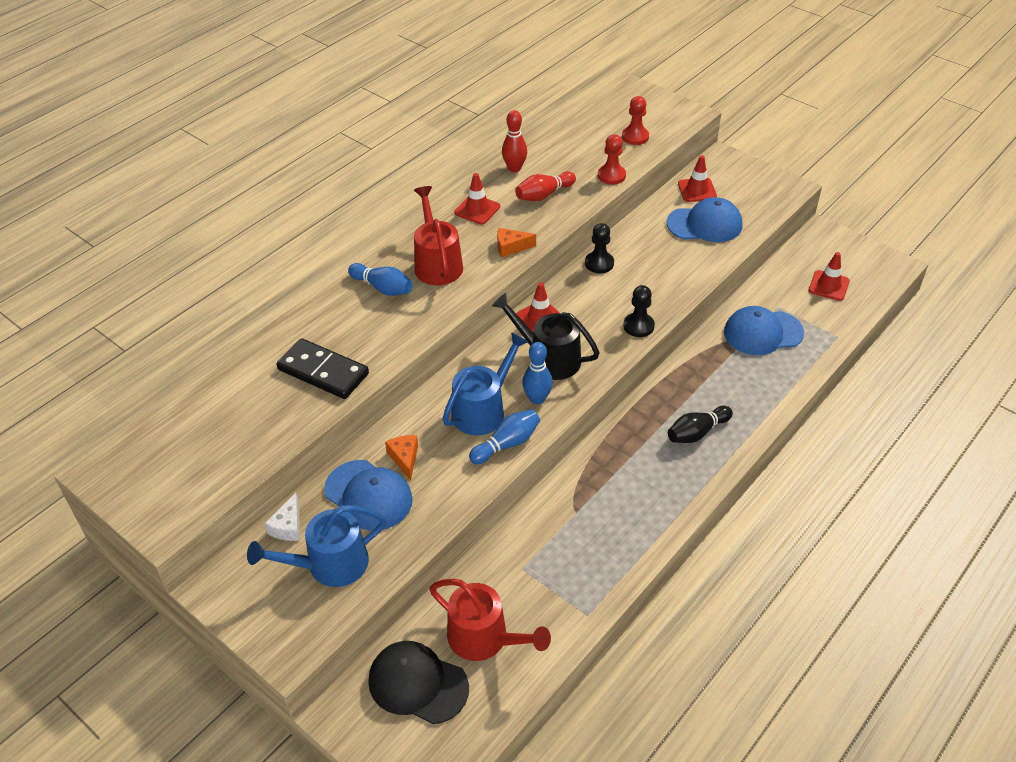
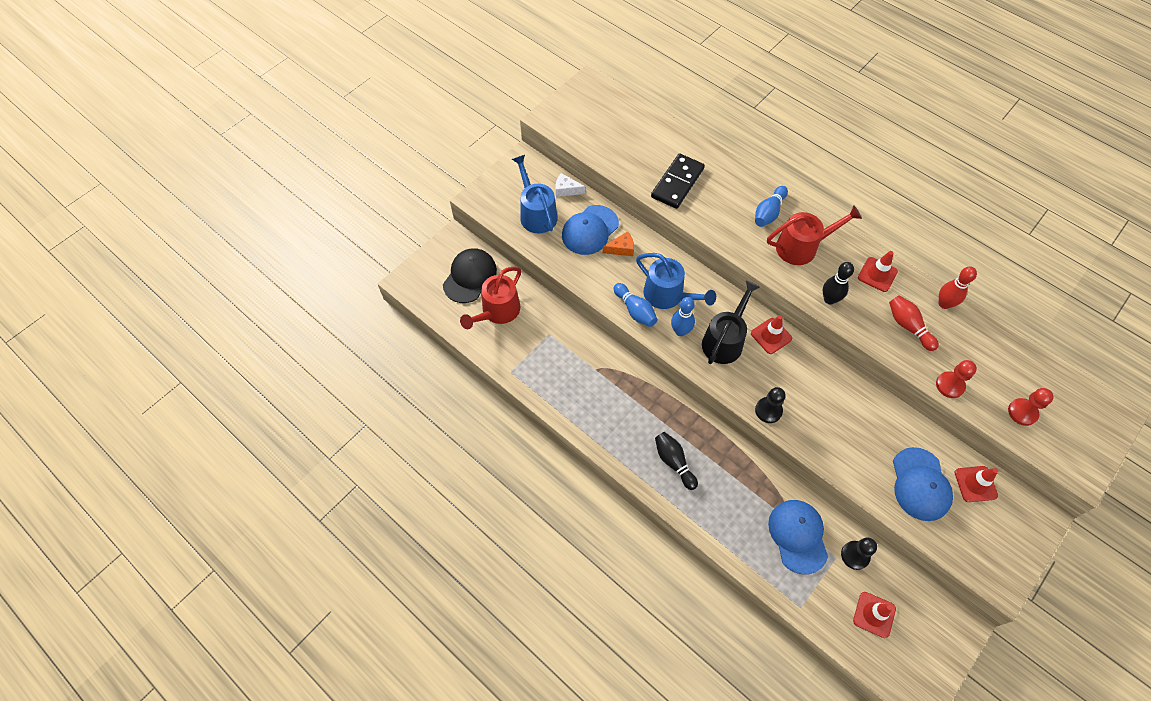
camera: 90 degrees right, 15 degrees up
orange cheese [497,228,536,258] -> black bowling pin [823,262,854,305]
black pawn [585,223,614,273] -> black pawn moved to [841,538,877,570]

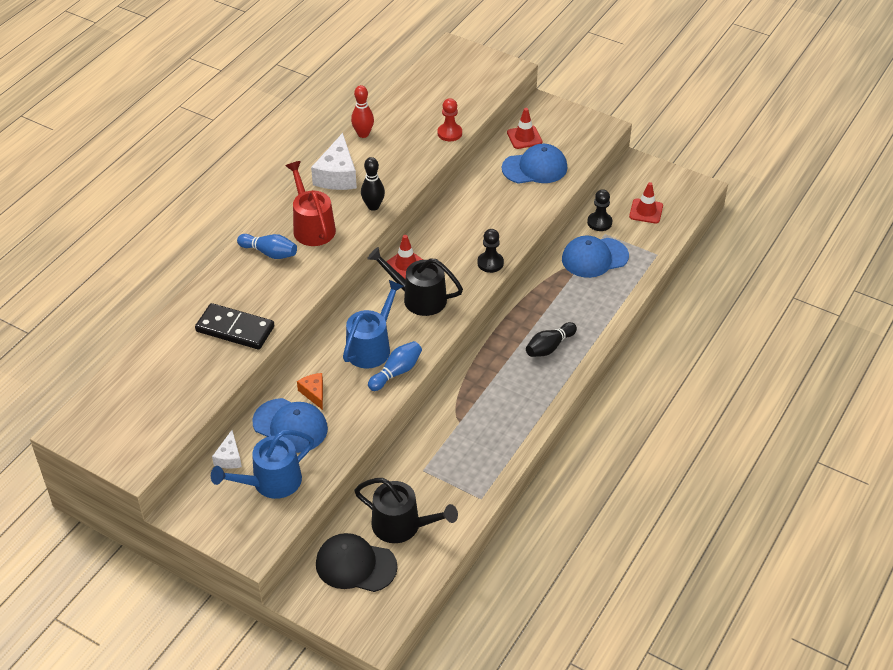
camera: 100 degrees left, 15 degrees down
red watering can [460,267,521,329] -> black watering can [354,478,458,543]
blue bowling pin [671,297,695,336] -> none
red traffic cone [858,251,898,292] -> white cheese [311,133,357,190]
red bowling pin [889,295,939,351] -> none
red pawn [1008,388,1054,426] -> none

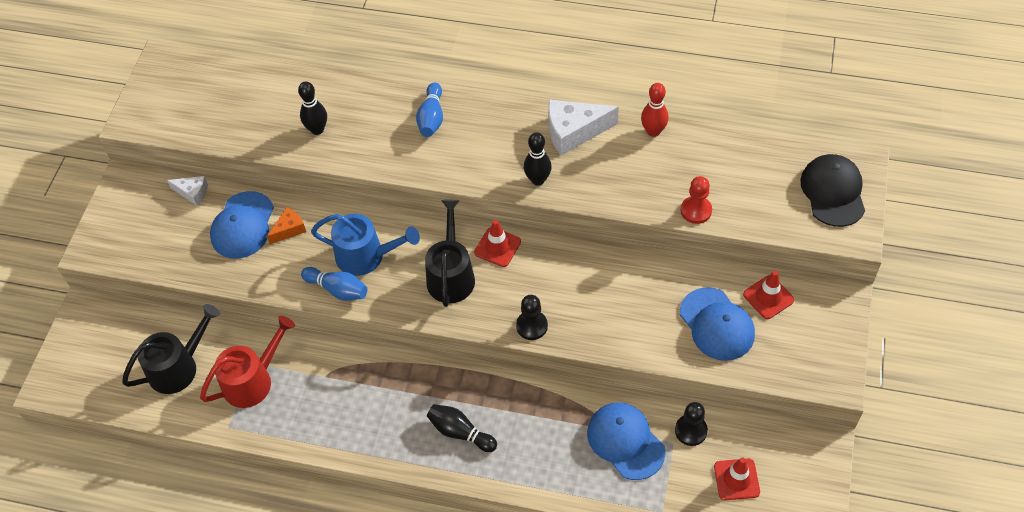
camera: 75 degrees right, 10 degrees up
black domino [195,303,274,350] -> black bowling pin [298,81,327,135]
blue watering can [211,430,314,499] -> none
white cheese [212,430,242,469] -> white cheese turned 150 degrees counterclockwise [167,176,208,206]
red watering can [286,161,336,246] -> red watering can moved to [200,316,295,408]
black cap [316,533,398,592] -> black cap moved to [800,154,865,227]
black watering can [354,478,458,543] -> black watering can turned 135 degrees counterclockwise [122,304,220,394]

